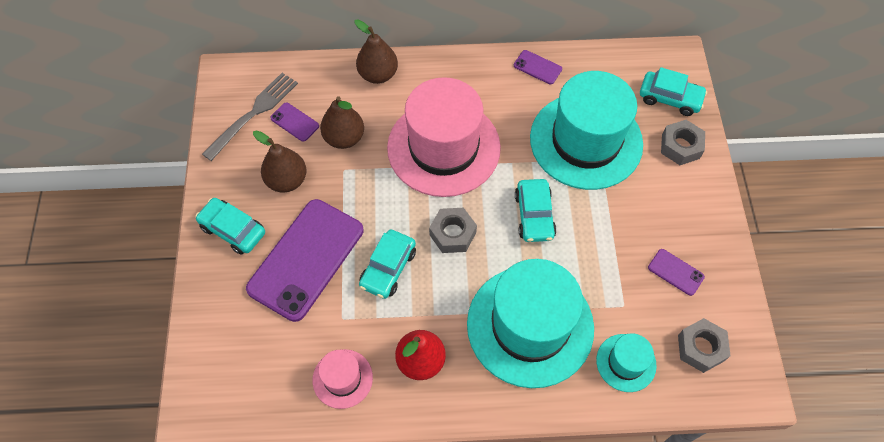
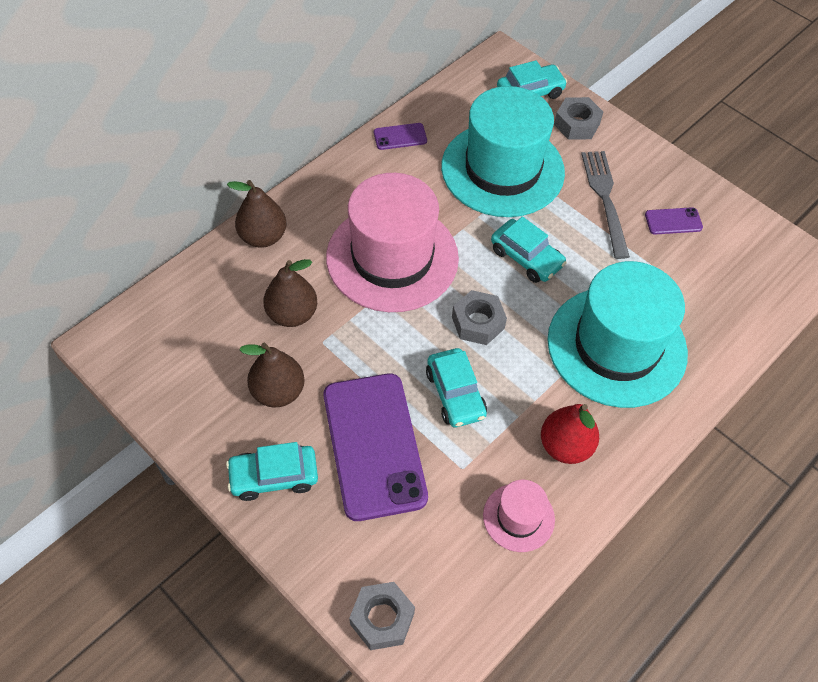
camera: 45 degrees left, 5 degrees down
grey fork [202,73,298,161] -> grey fork moved to [581,151,630,259]
purple phone [270,103,319,142] -> none
turquoise hat [596,333,657,392] -> none
grey nut [678,318,731,373] -> grey nut moved to [349,582,415,650]

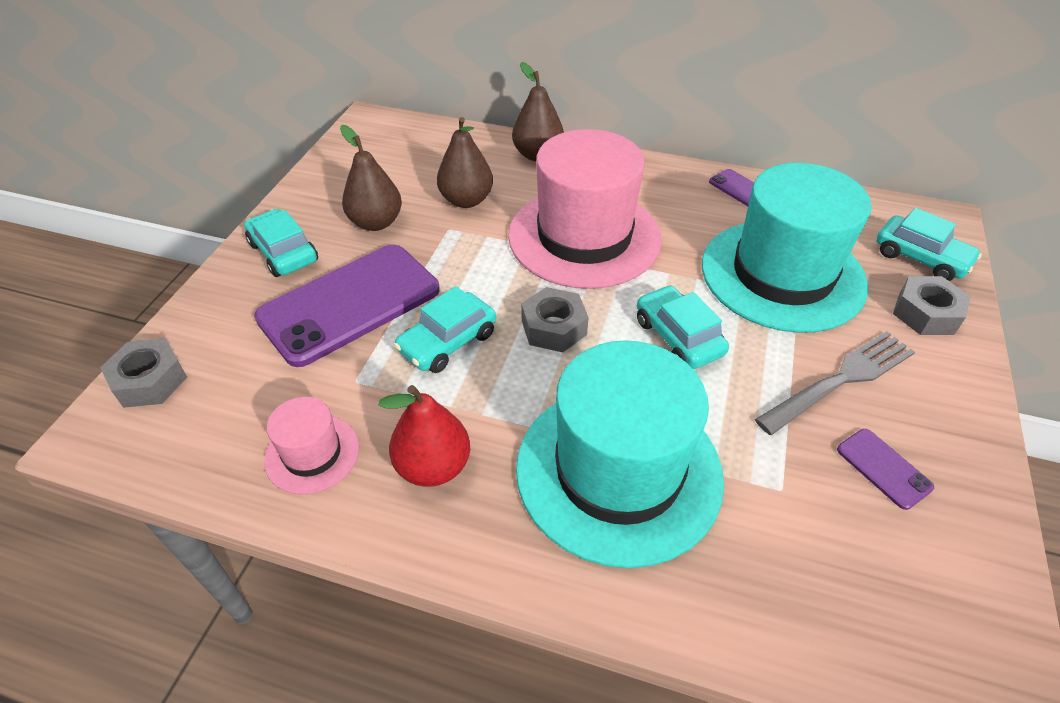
camera: 65 degrees right, 10 degrees down
turquoise car [491,216,567,283] -> turquoise car turned 135 degrees clockwise [637,285,729,369]

